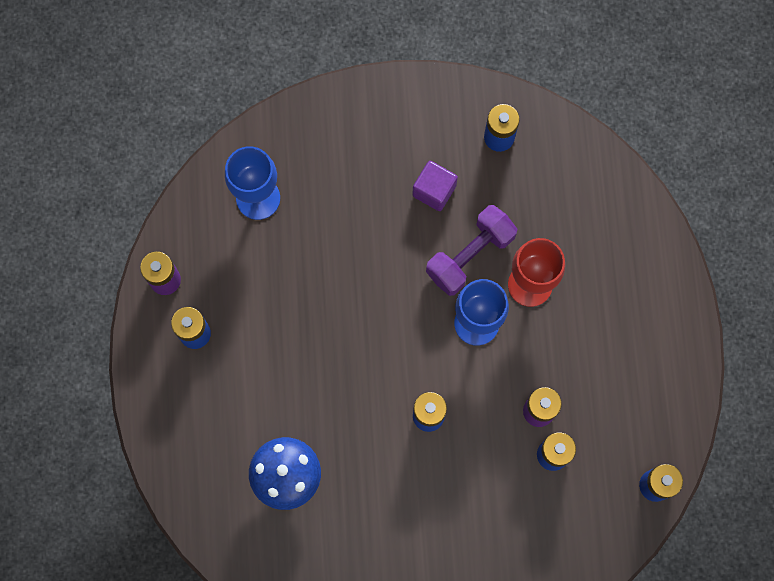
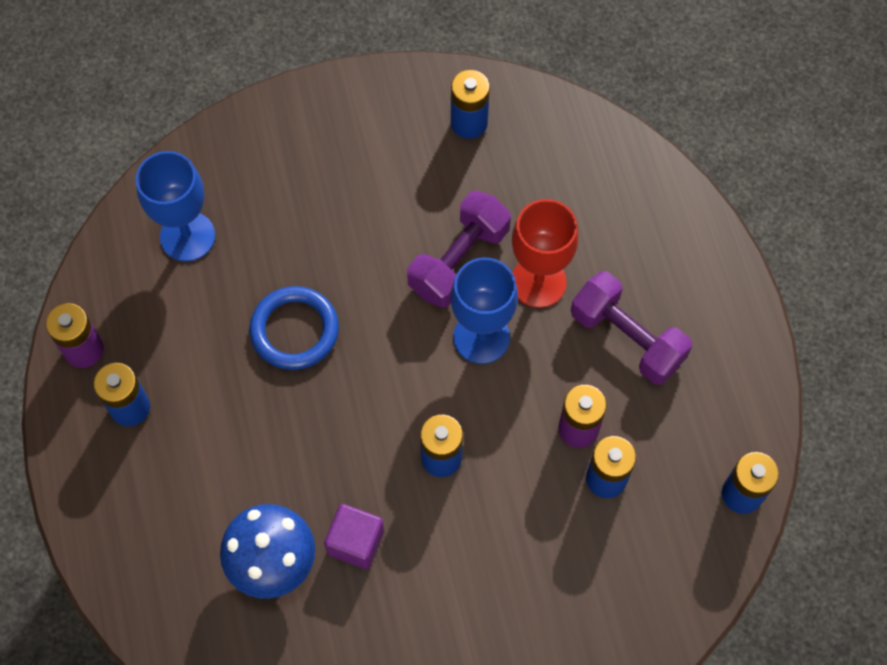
camera: 10 degrees left, 10 degrees down
purple cube [412,161,458,211] -> purple cube moved to [324,504,384,569]
none -> blue ring [249,286,339,370]
none -> purple dumbbell [571,271,692,385]

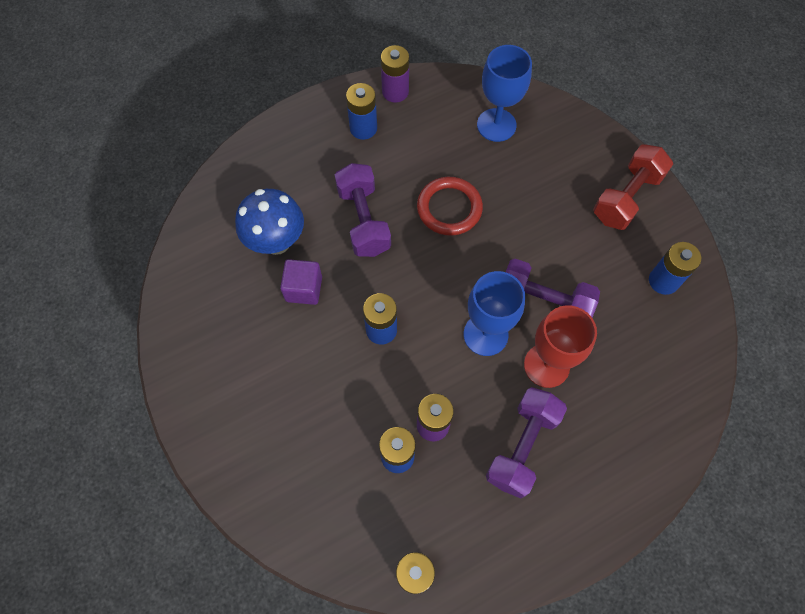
camera: 75 degrees right, 0 degrees up
blue ring [249,286,339,370] -> red ring [417,177,483,236]
none -> purple dumbbell [335,163,391,257]
none -> red dumbbell [593,144,673,230]

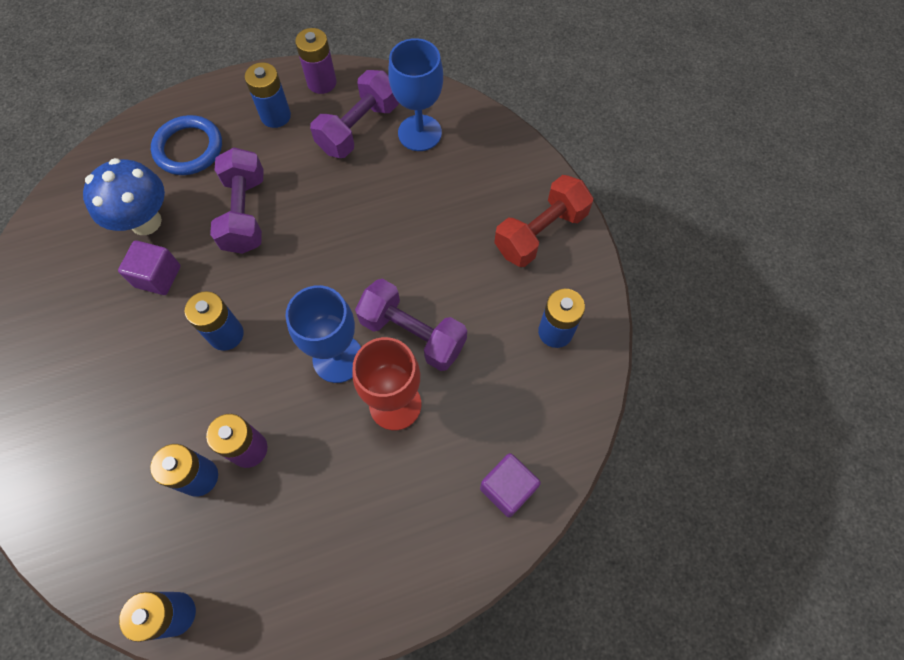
camera: 10 degrees right, 0 degrees up
red ring [417,177,483,236] -> none
purple dumbbell [486,387,567,498] -> purple dumbbell moved to [310,70,399,158]
none -> blue ring [151,115,222,175]
none -> purple cube [480,453,541,517]

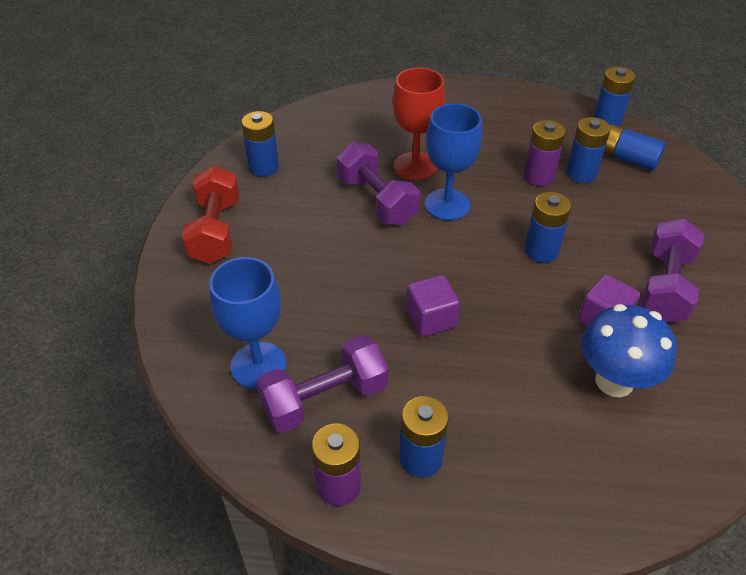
camera: 155 degrees left, 20 degrees down
blue ring [151,115,222,175] -> none
purple dumbbell [210,148,264,254] -> purple dumbbell moved to [641,219,704,322]
purple cube [480,453,541,517] -> purple cube moved to [406,275,460,337]
red dumbbell [494,175,593,267] -> red dumbbell turned 75 degrees counterclockwise [182,166,239,264]
none -> blue battery [604,124,666,171]

